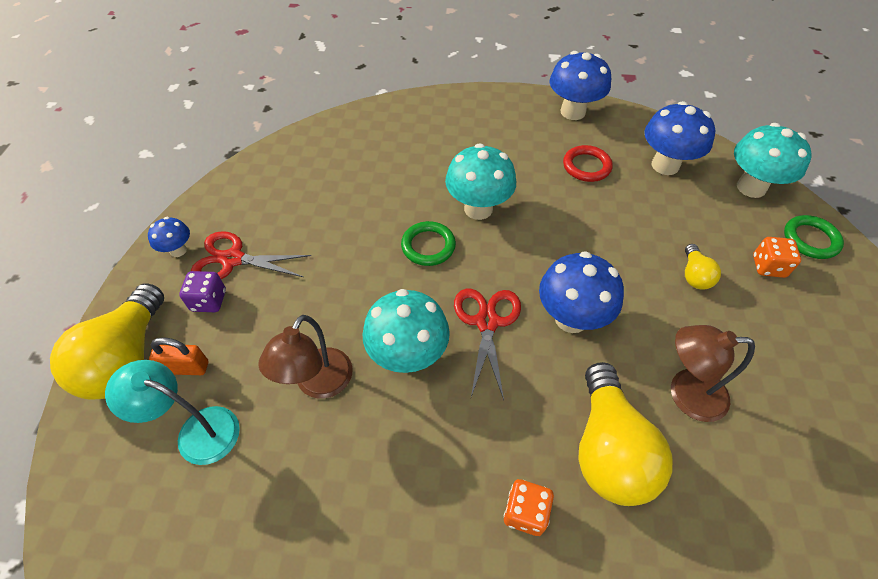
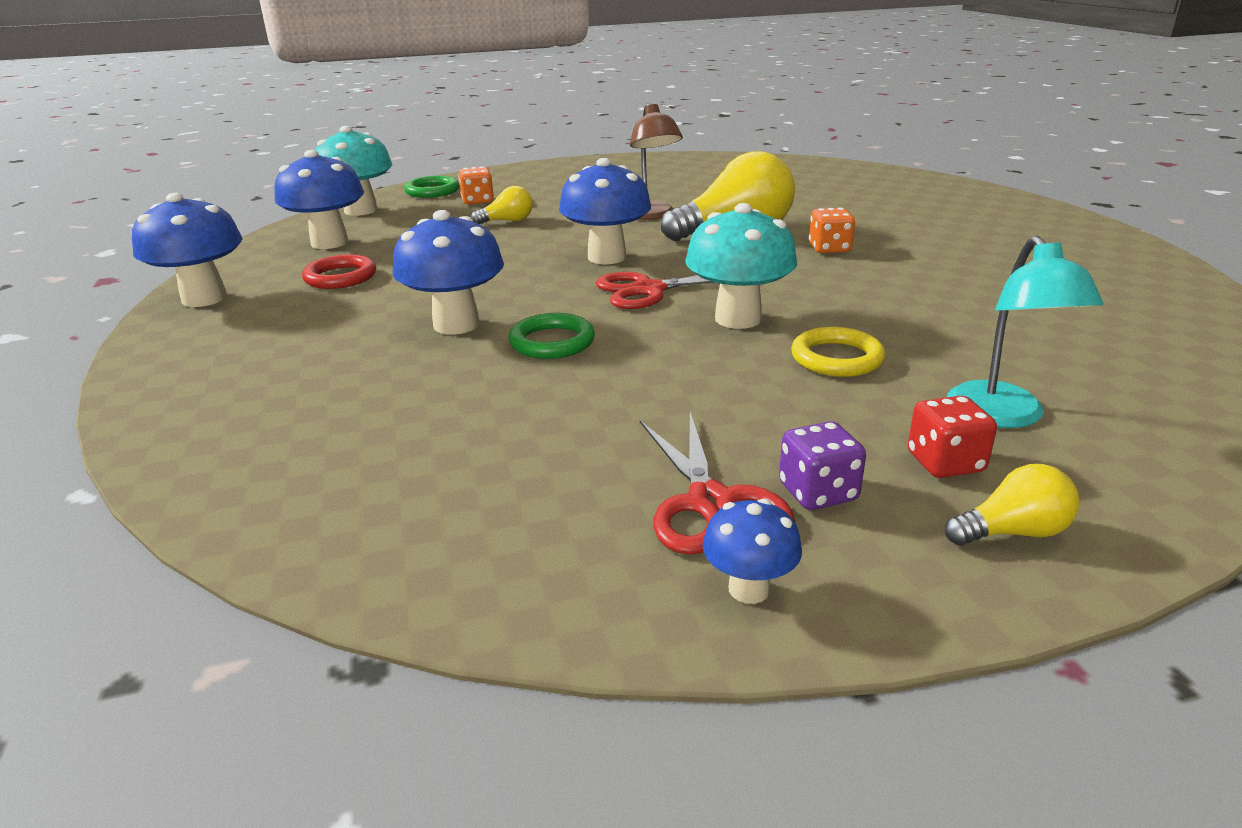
camera: 110 degrees left, 25 degrees down
yellow light bulb [50,283,164,400] -> yellow light bulb [945,464,1079,546], size x0.48
orange padlock [149,337,208,375] -> red dice [908,396,997,478]
brown lamp [258,315,353,399] -> yellow ring [791,327,885,377]
turquoise mushroom [445,143,516,220] -> blue mushroom [393,210,504,335]

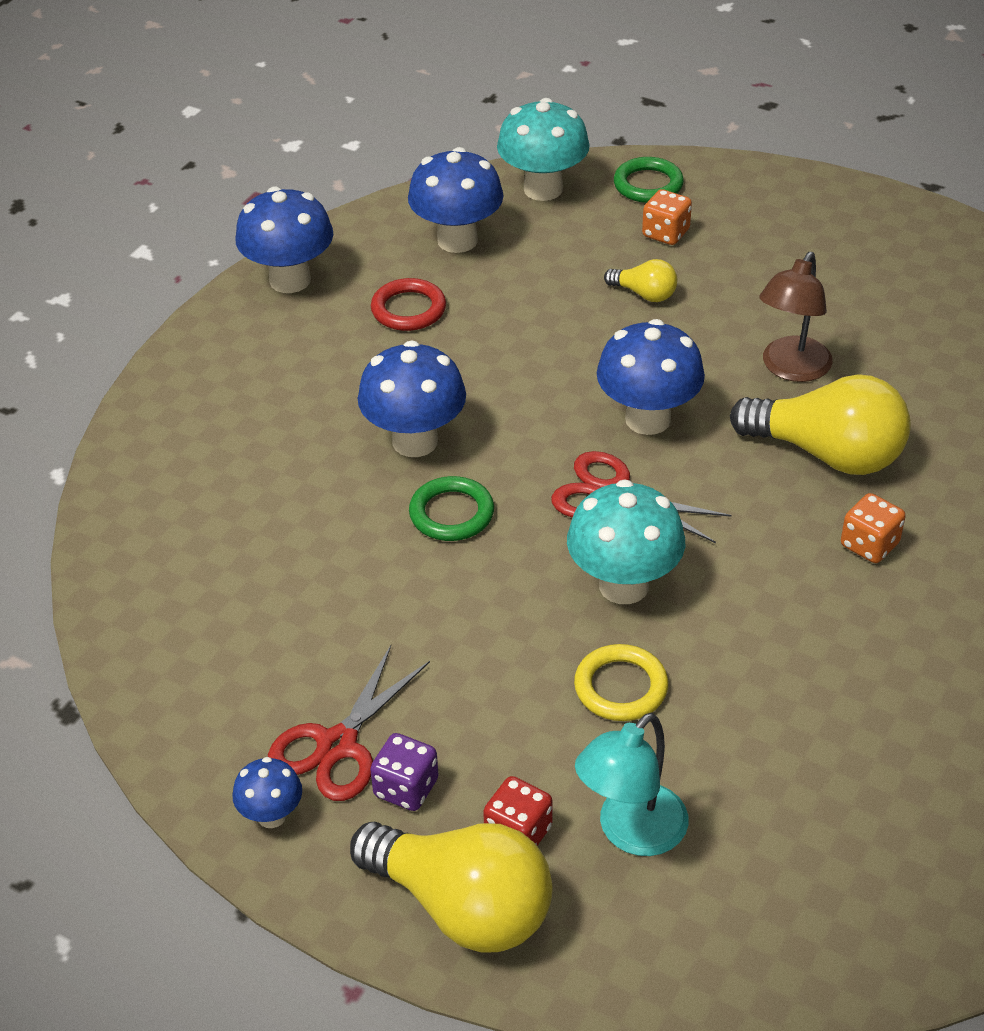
camera: 45 degrees right, 15 degrees up
yellow light bulb [945,464,1079,546] -> yellow light bulb [350,821,553,953], size x2.09

